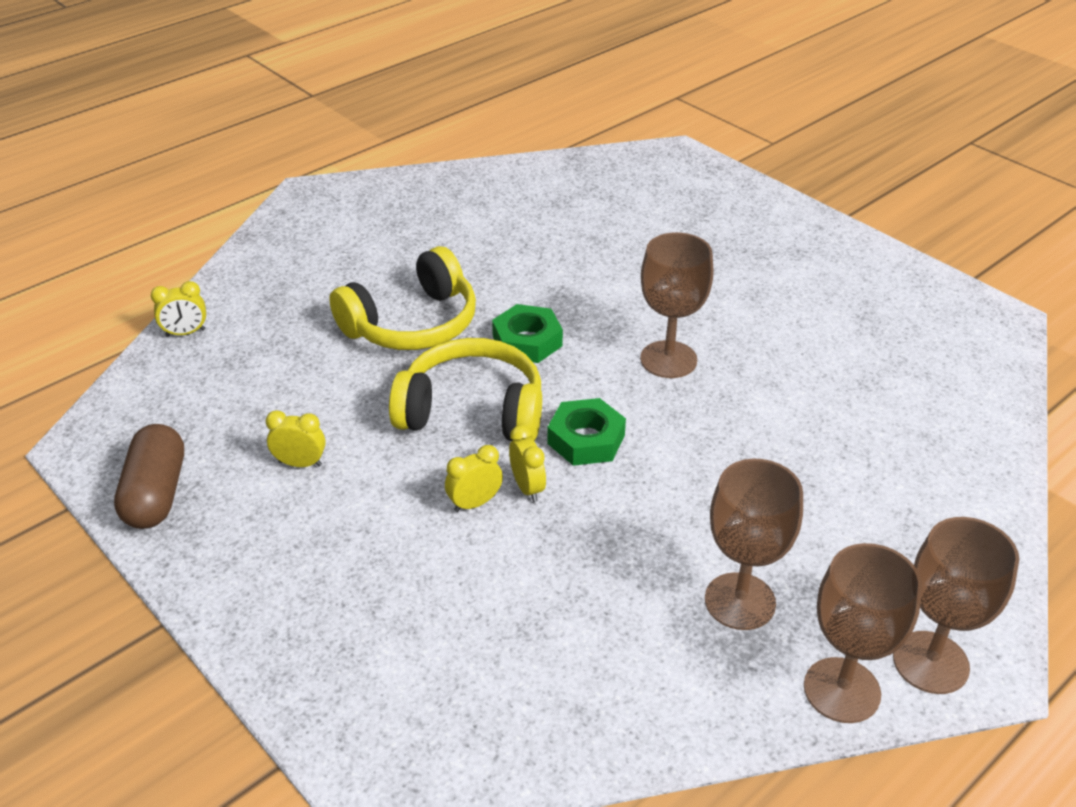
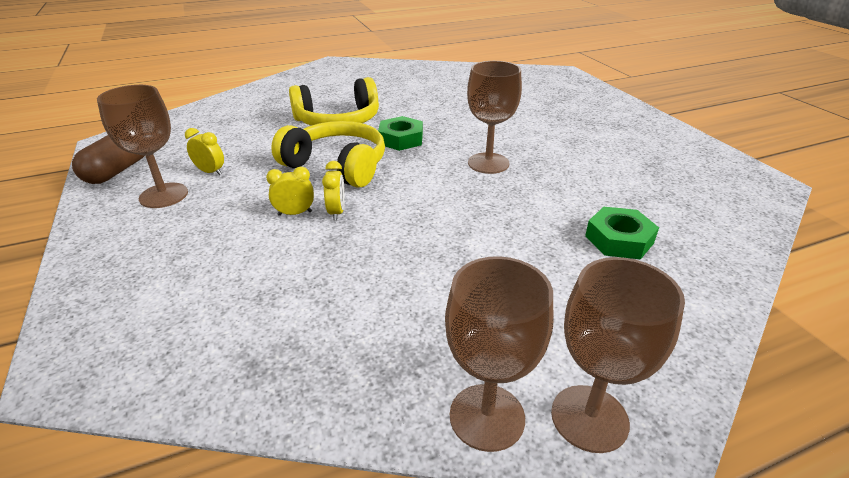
camera: 20 degrees right, 5 degrees down
yellow clock [151,281,206,337] -> none
green nut [547,398,626,466] -> green nut moved to [585,207,659,259]
brown goblet [705,459,803,630] -> brown goblet moved to [97,85,188,208]

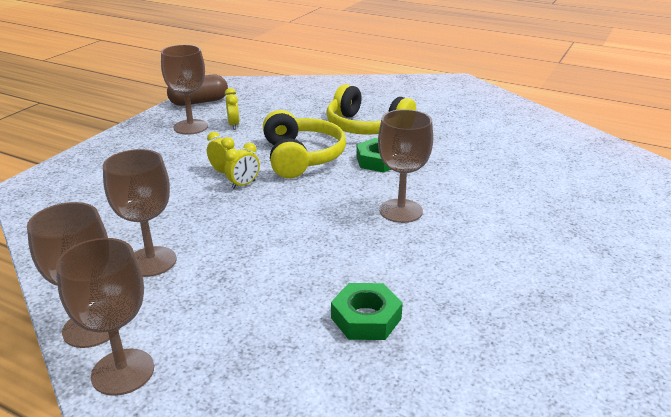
camera: 50 degrees right, 5 degrees down
none -> brown goblet [103,149,176,277]

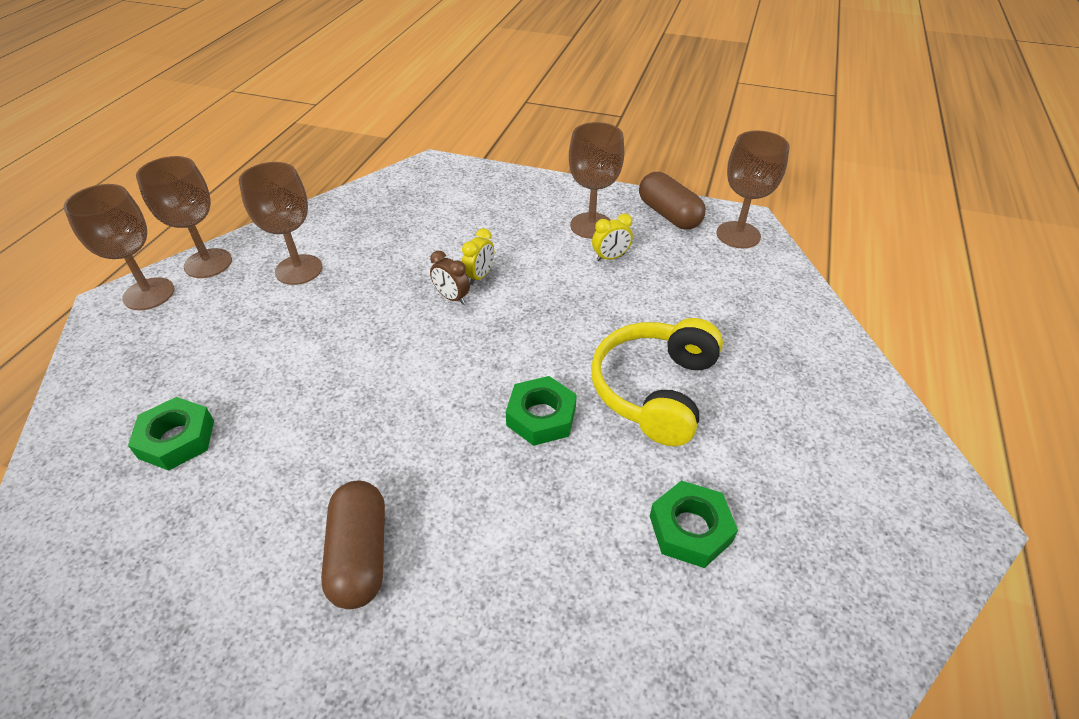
camera: 80 degrees right, 15 degrees up
yellow clock [224,143,260,189] -> brown clock [430,251,470,304]
yellow headphones [263,110,346,178] -> none
brown goblet [378,109,433,223] -> brown goblet moved to [717,130,790,248]
none -> brown capsule [321,481,385,609]
none -> green nut [650,480,738,568]

